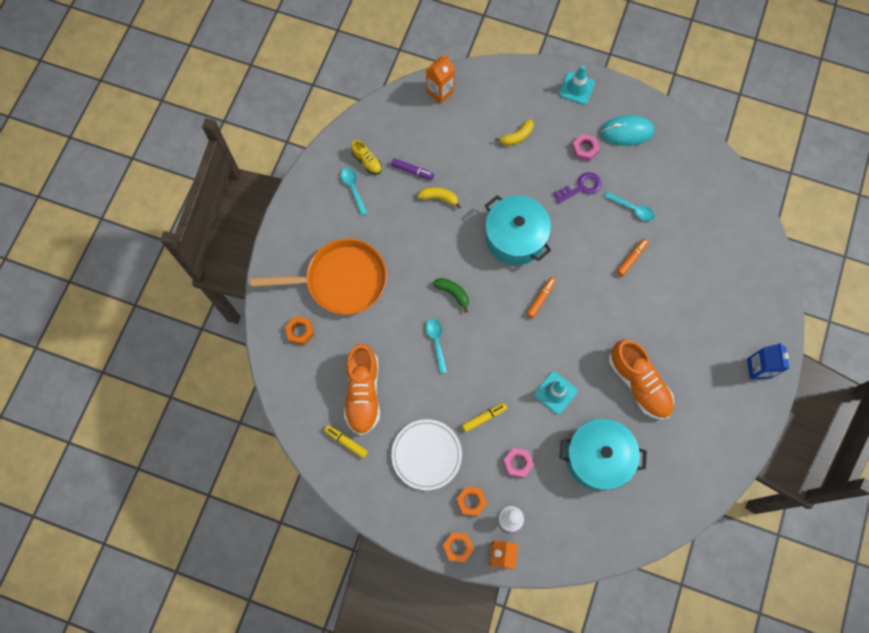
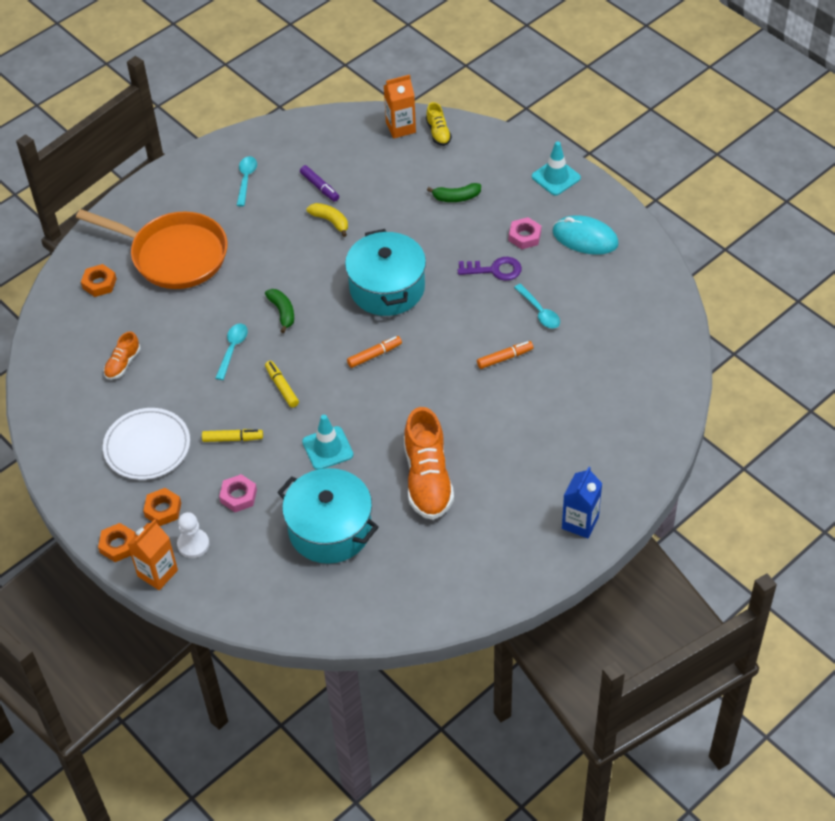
camera: 30 degrees right, 20 degrees down
yellow marker [324,425,368,458] -> yellow marker moved to [265,361,299,408]
orange shoe [344,344,380,435] -> orange shoe [104,331,141,380], size x0.49
yellow shoe [351,140,382,175] -> yellow shoe moved to [426,102,452,146]
yellow banana [495,119,534,146] -> green banana [427,183,481,202]

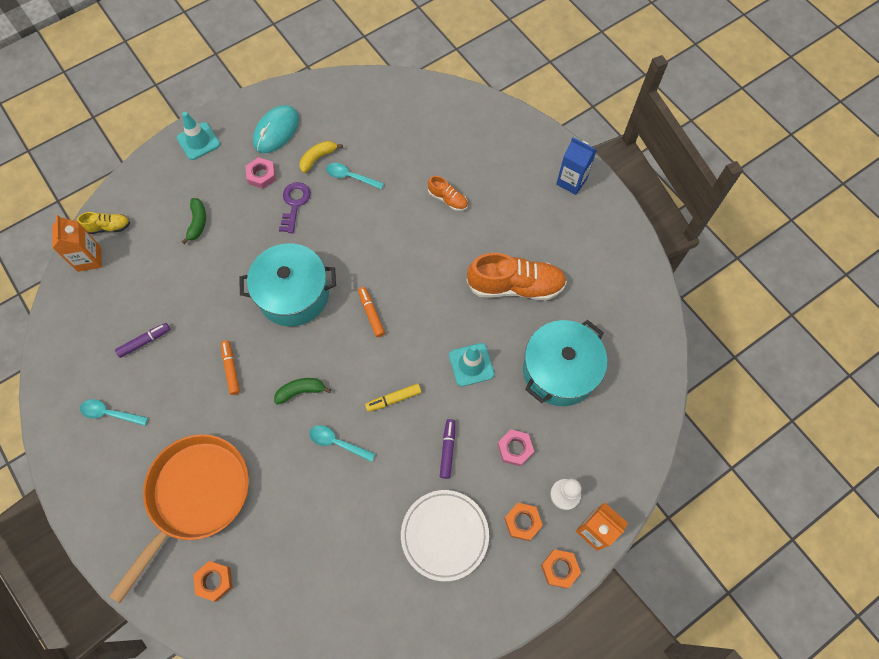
camera: 85 degrees left, 15 degrees up
orange shoe [104,331,141,380] -> orange shoe moved to [428,176,468,211]
yellow marker [202,429,263,442] -> purple marker [440,419,455,479]
yellow banana [307,203,348,237] -> yellow banana moved to [299,141,343,173]
orange marker [477,341,533,369] -> orange marker moved to [221,341,240,395]
turquoise spoon [514,284,560,329] -> turquoise spoon turned 135 degrees counterclockwise [326,163,384,189]

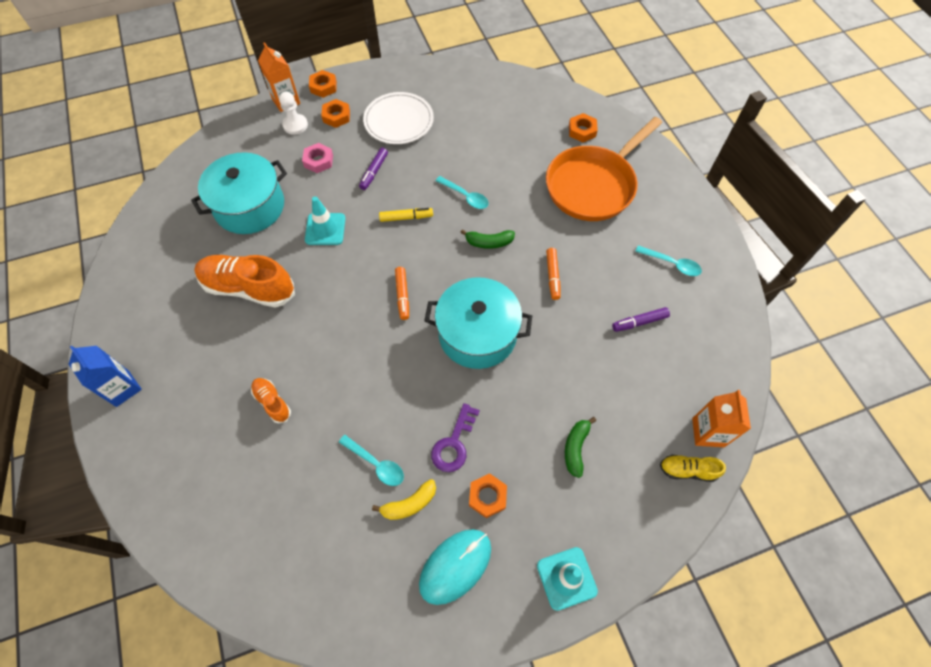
camera: 165 degrees left, 5 degrees down
pink nut [245,157,276,189] -> orange nut [469,473,507,518]

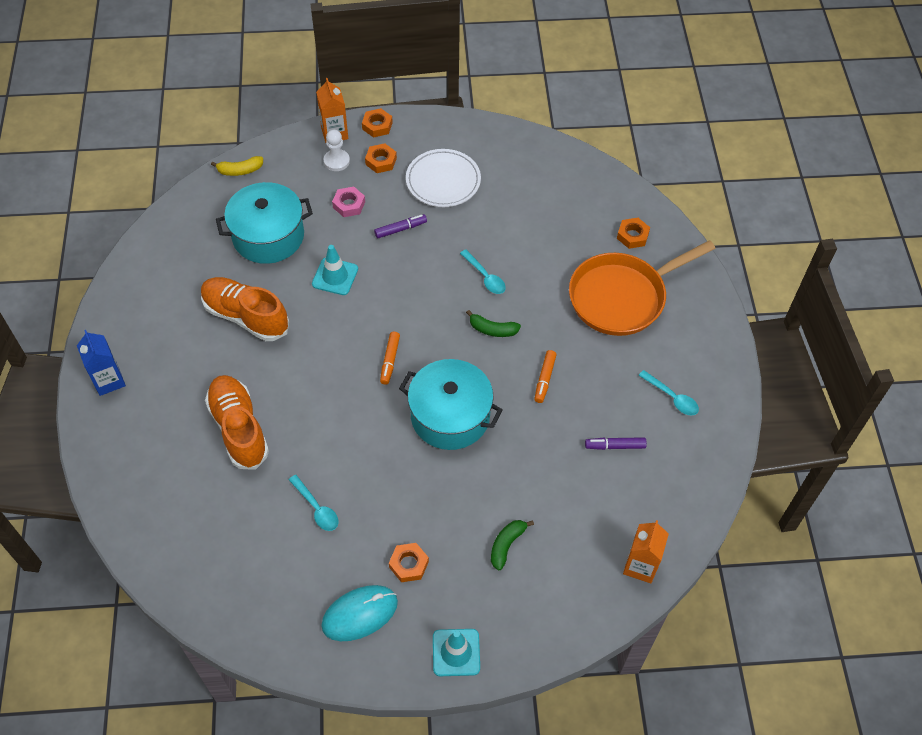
camera: 15 degrees right, 5 degrees down
orange shoe [251,378,291,424] -> orange shoe [205,375,269,470], size x2.02
purple marker [359,148,388,190] -> purple marker turned 150 degrees counterclockwise [374,214,427,239]
yellow banana [372,479,436,520] -> yellow banana moved to [211,156,263,176]
yellow marker [379,208,433,222] -> none
purple key [431,403,480,472] -> none
yellow shoe [660,455,726,482] -> none

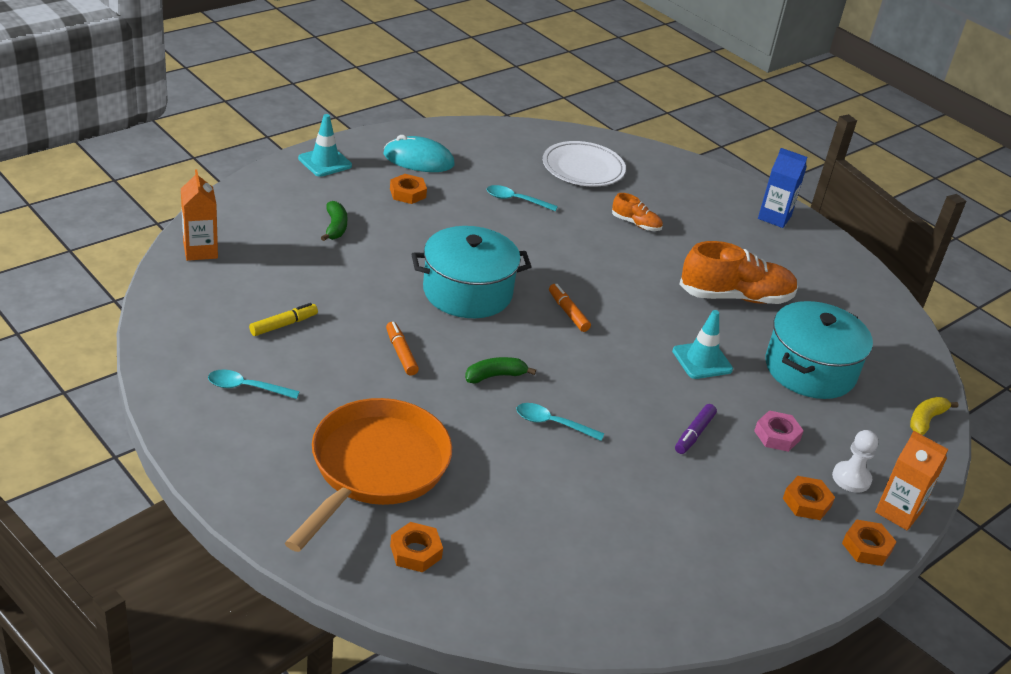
camera: 140 degrees right, 20 degrees down
orange shoe [205,375,269,470] -> orange shoe [612,193,663,231], size x0.49
turquoise mouse [321,585,398,641] -> turquoise mouse turned 75 degrees clockwise [383,135,455,172]
white plate [406,149,481,207] -> white plate moved to [543,141,626,187]
purple marker [585,437,647,450] -> yellow marker [249,303,318,336]

